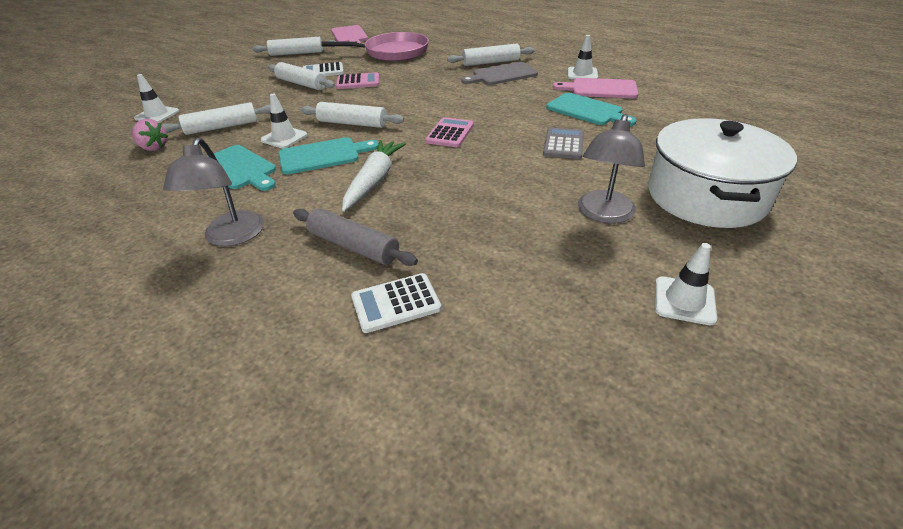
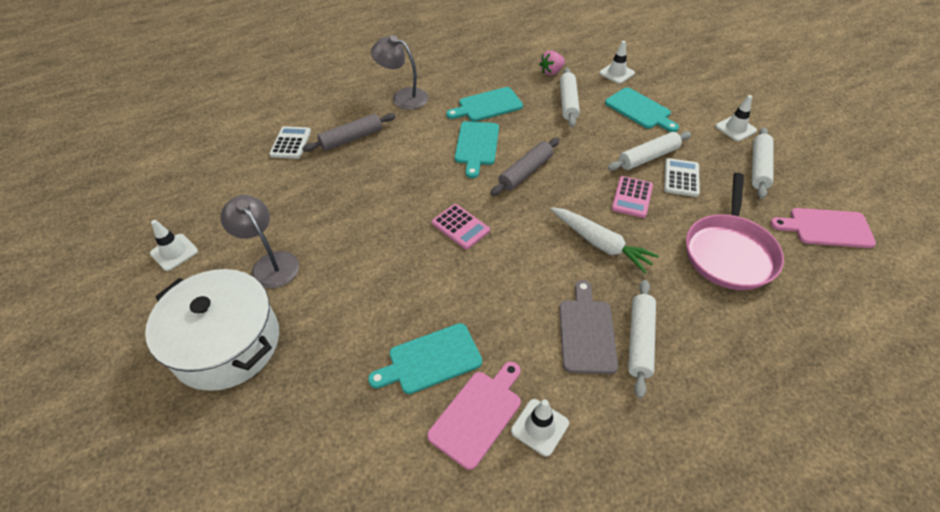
camera: 115 degrees right, 10 degrees up
white traffic cone [261,94,307,149] -> white traffic cone moved to [715,95,757,141]
white rolling pin [301,102,404,128] -> grey rolling pin [491,138,559,196]
white carrot [342,140,406,212] -> white carrot moved to [551,207,659,273]
grey calculator [543,127,584,159] -> none
none -> turquoise cutting board [605,87,679,132]

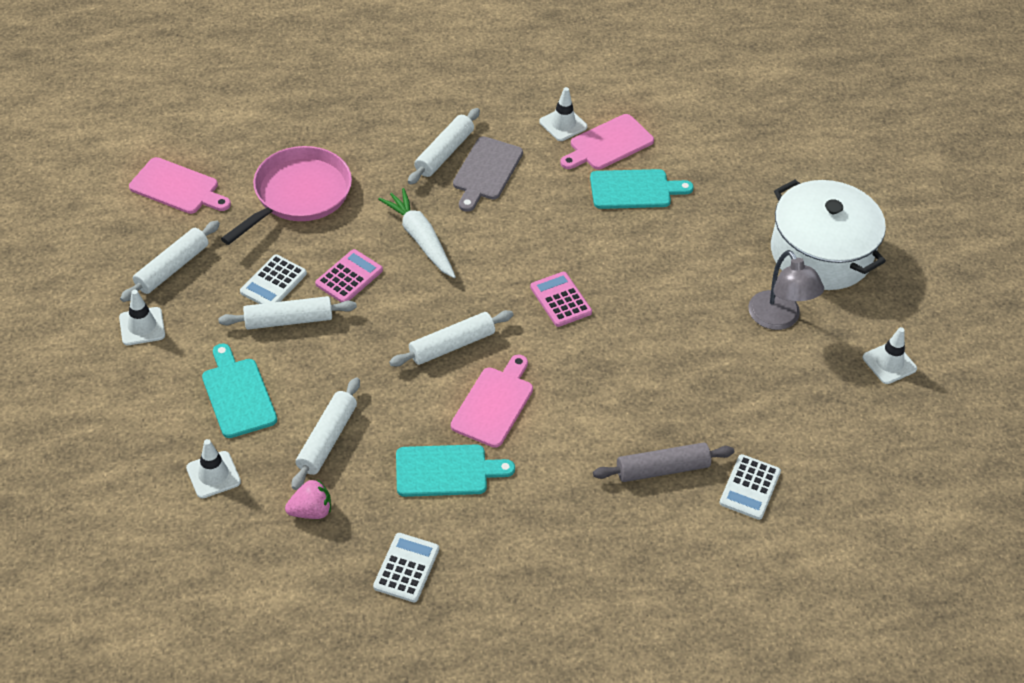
camera: 165 degrees left, 0 degrees up
grey lamp [371,35,428,109] -> none
turquoise cutting board [455,121,499,178] -> pink cutting board [451,355,533,448]
grey rolling pin [491,138,559,196] -> white rolling pin [389,310,513,367]
none -> white calculator [373,533,439,602]

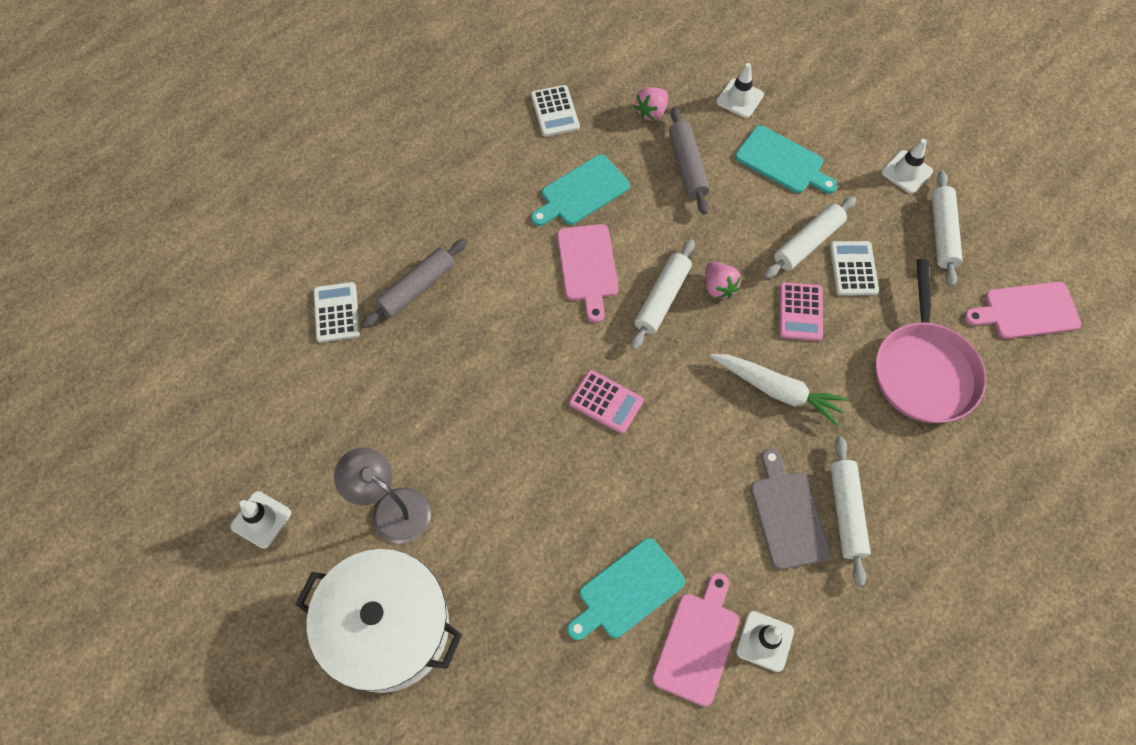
camera: 150 degrees right, 15 degrees up
white rolling pin [292,377,360,490] -> grey rolling pin [669,108,710,215]
none -> pink strawberry [705,262,741,299]

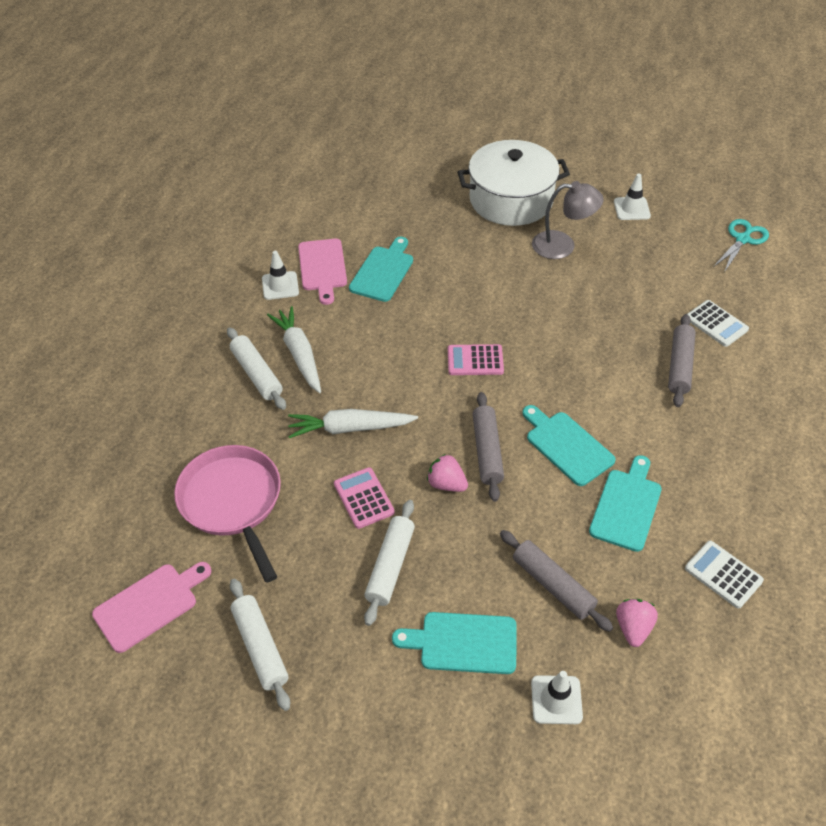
camera: 150 degrees right, 15 degrees down
pink cutting board [557,224,618,323] -> turquoise cutting board [522,405,616,486]
white rolling pin [631,239,695,350] -> grey rolling pin [472,392,504,502]
grey cutting board [751,448,831,570] -> white carrot [267,306,321,393]
white calculator [830,241,879,296] -> none
white traffic cone [882,139,933,194] -> none
none -> turquoise scissors [713,219,769,272]

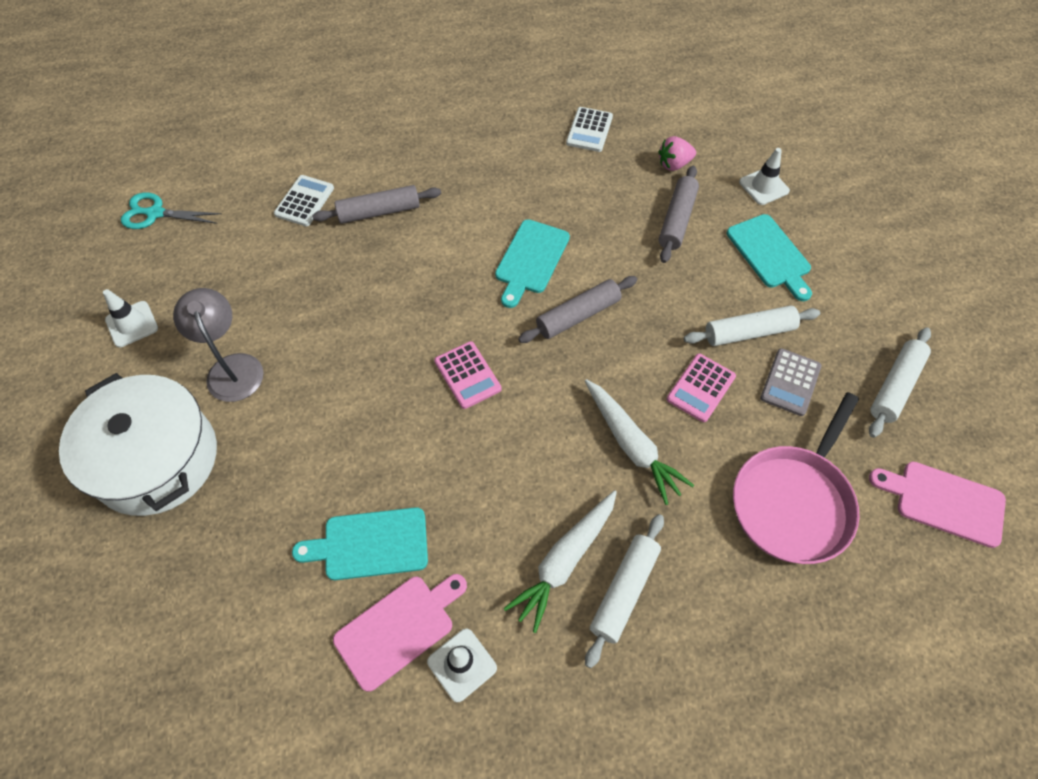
camera: 120 degrees left, 10 degrees up
pink strawberry [427,454,468,492] -> none
turquoise cutting board [589,455,662,552] -> none
none -> grey calculator [760,348,822,416]

